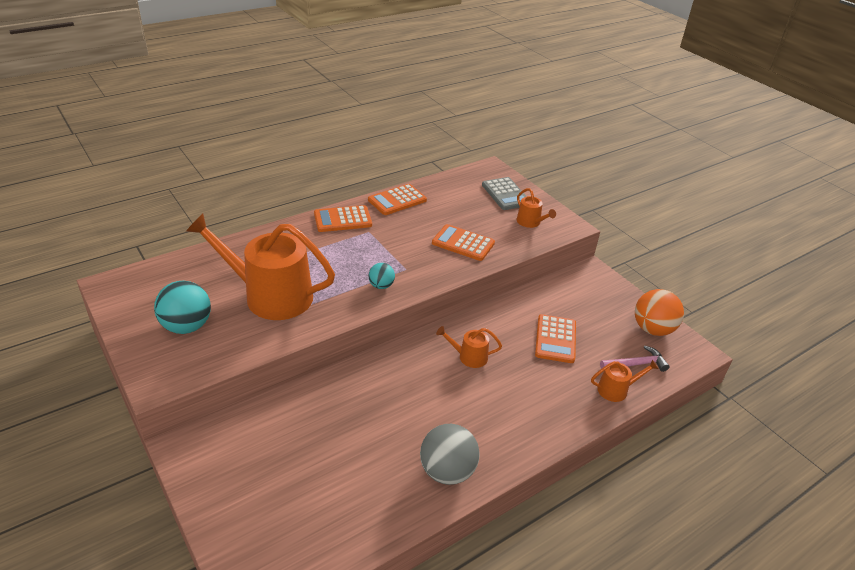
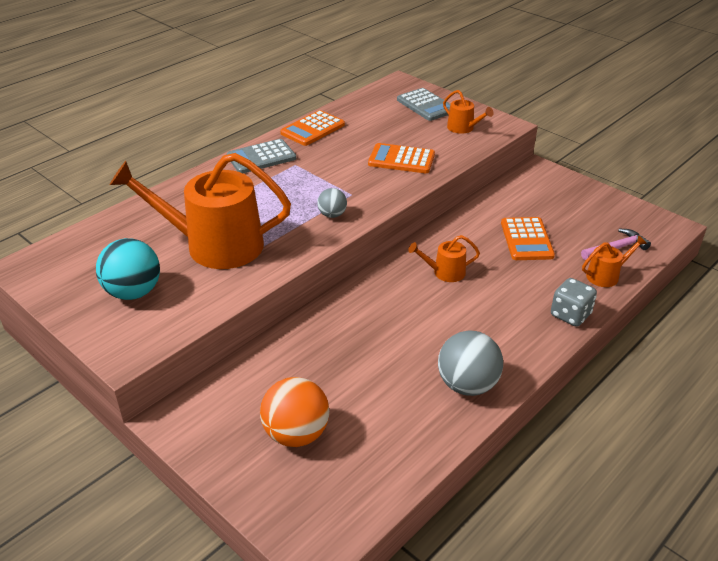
camera: 10 degrees left, 0 degrees up
orange calculator [314,205,372,232] -> grey calculator [227,139,296,173]
turquoise ball [369,263,395,289] -> grey ball [317,188,347,218]
orange ball [635,289,684,336] -> orange ball moved to [260,377,329,447]
none -> grey dice [551,278,597,327]

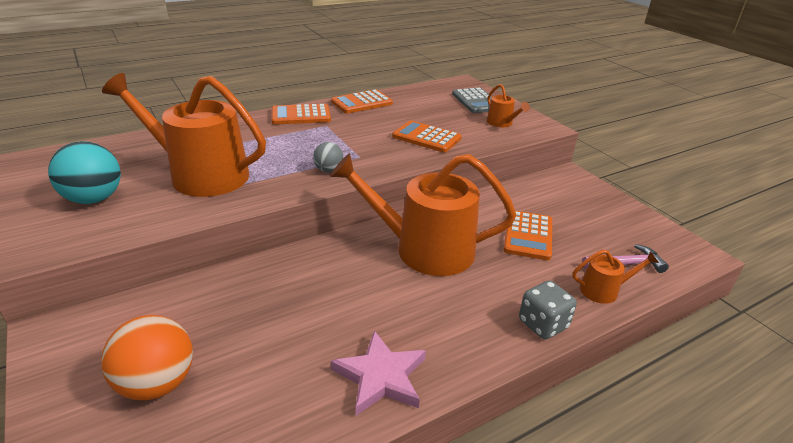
camera: 15 degrees right, 5 degrees down
grey calculator [227,139,296,173] -> orange calculator [272,104,331,124]
orange watering can [408,235,480,282] -> orange watering can [330,153,516,276], size x2.28
grey ball [438,330,503,396] -> pink star [331,330,426,416]

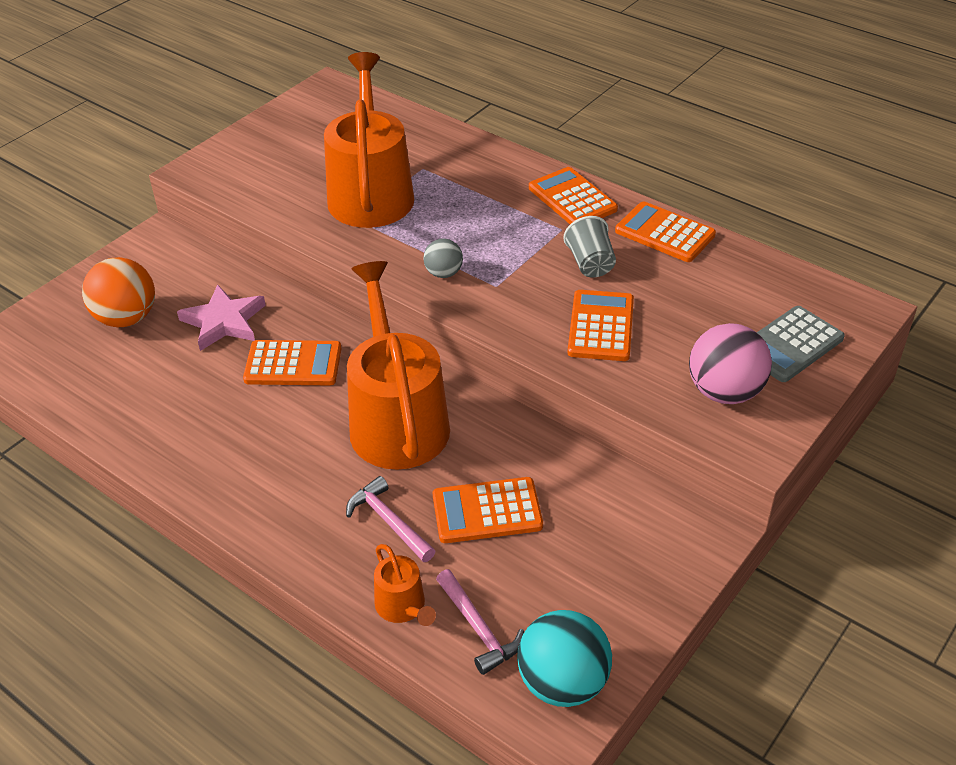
camera: 70 degrees right, 10 degrees up
turquoise ball [48,141,121,204] -> turquoise ball moved to [517,610,612,707]
pink star [331,330,426,416] -> pink star moved to [177,285,266,351]
orange watering can [487,84,530,127] -> pink ball [689,323,772,404]
grey dice [519,281,577,339] -> none
none -> orange calculator [243,340,342,385]
none -> pink hammer [346,476,435,562]
none -> grey cup [563,216,616,278]

